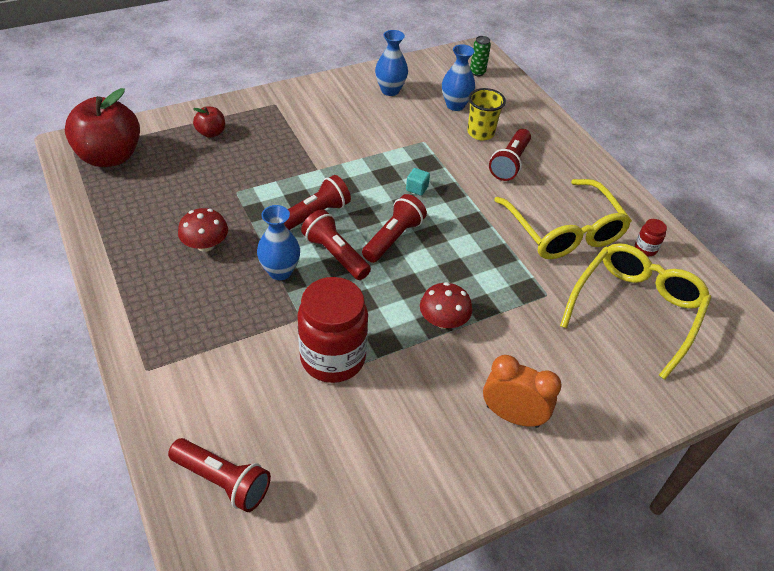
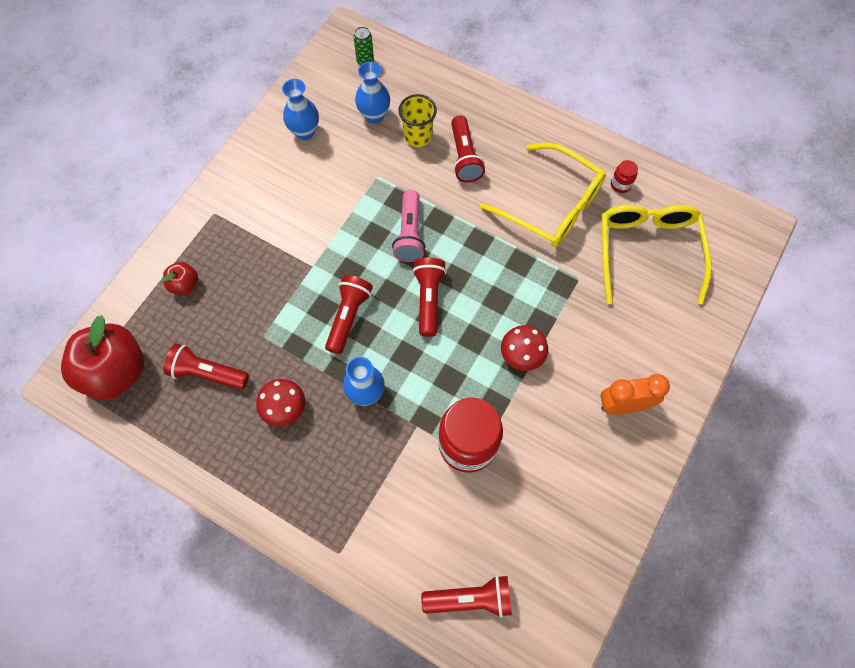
camera: 30 degrees left, 20 degrees up
red flashlight [301,209,371,280] -> red flashlight moved to [163,344,249,390]
turquoise cube [406,168,430,196] -> pink flashlight [392,190,425,262]

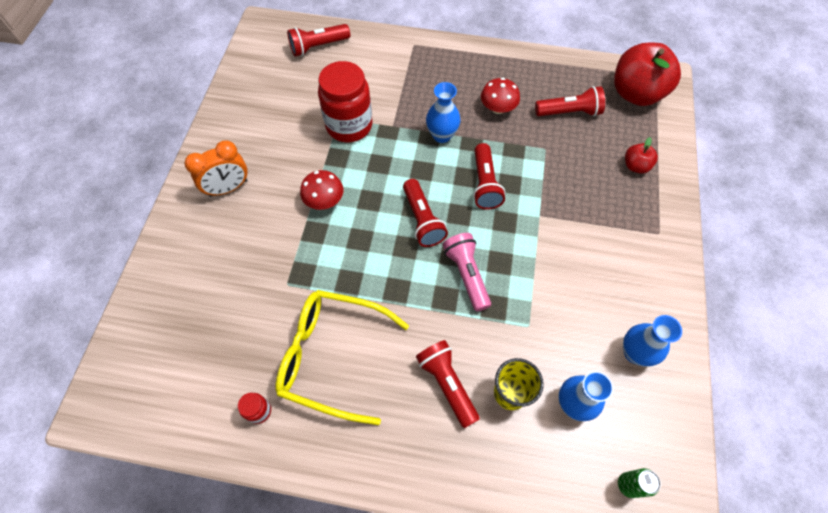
camera: 160 degrees right, 5 degrees down
yellow glasses [602,205,712,304] -> none

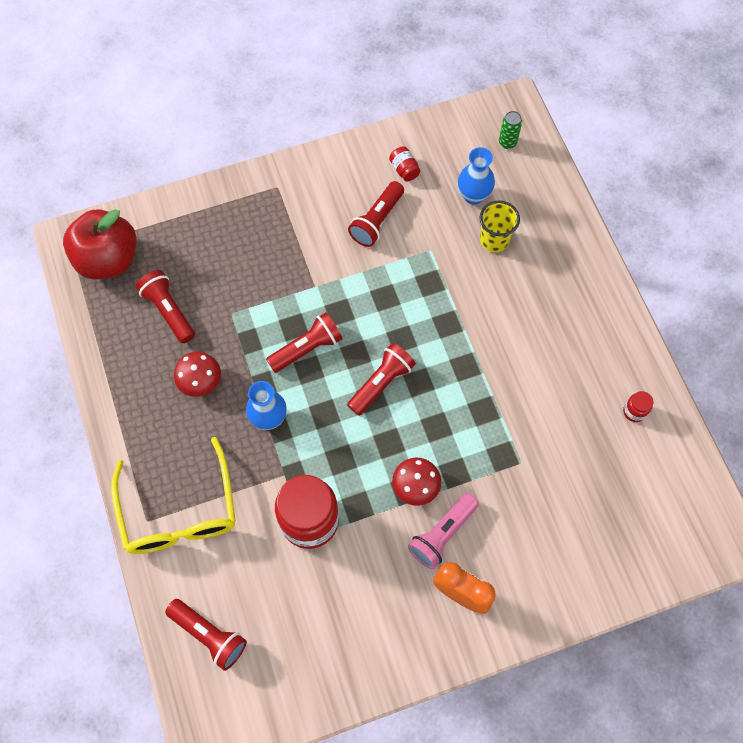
camera: 120 degrees left, 5 degrees up
yellow glasses [275,290,409,425] -> yellow glasses moved to [111,437,236,554]
red flashlight [416,340,480,428] -> red flashlight moved to [348,181,404,247]
pink flashlight [443,233,491,312] -> pink flashlight moved to [408,493,479,569]
blue vase [623,315,682,367] -> red jar [389,146,420,182]
red apple [625,137,658,174] -> none

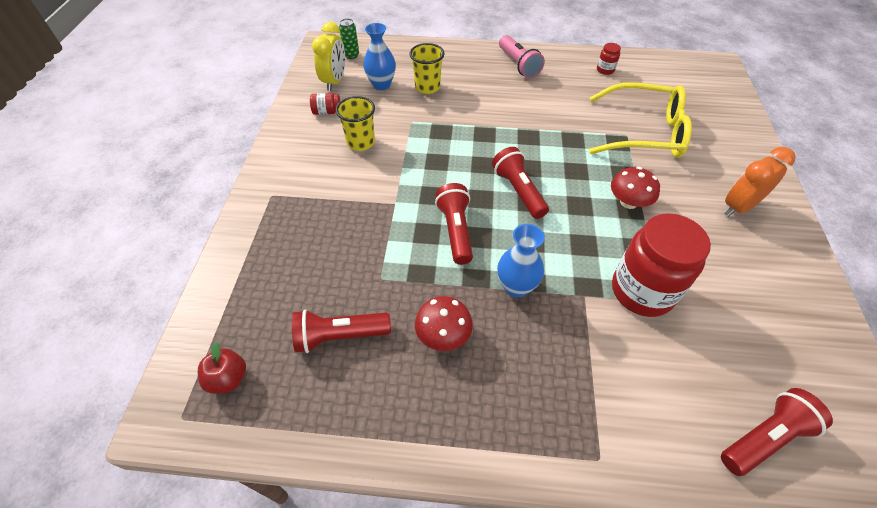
camera: 65 degrees left, 15 degrees down
red apple [63,209,137,280] -> red apple [198,342,246,394], size x0.47
yellow glasses [111,437,236,554] -> yellow glasses moved to [589,82,692,158]
red flashlight [348,181,404,247] -> yellow cup [336,96,375,151]
pink flashlight [408,493,479,569] -> pink flashlight moved to [499,35,545,78]
none -> yellow clock [312,22,345,91]

